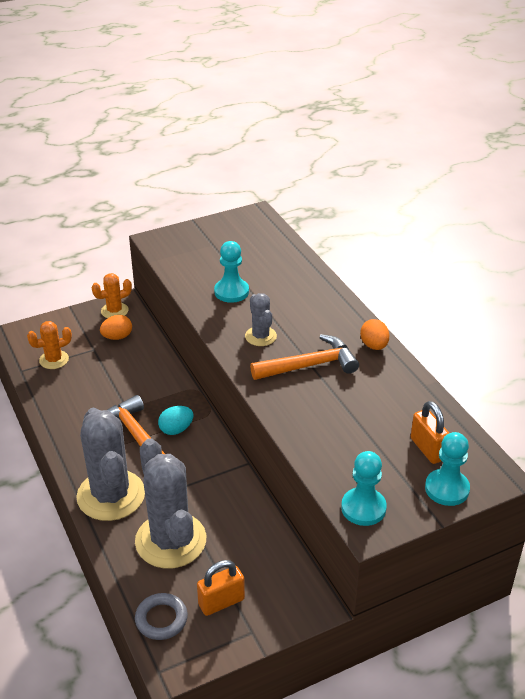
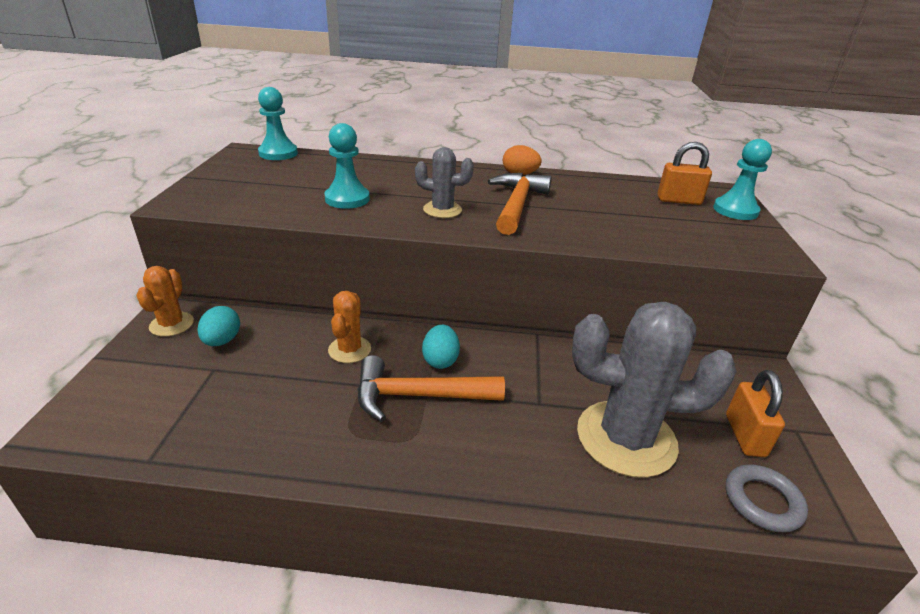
camera: 60 degrees left, 5 degrees down
orange cactus [27,321,72,369] -> orange cactus moved to [328,291,371,363]
grey cactus [76,408,145,521] -> none
orange egg [100,315,132,340] -> turquoise egg [197,306,240,346]
turquoise pawn [341,451,387,526] -> turquoise pawn moved to [258,87,298,160]

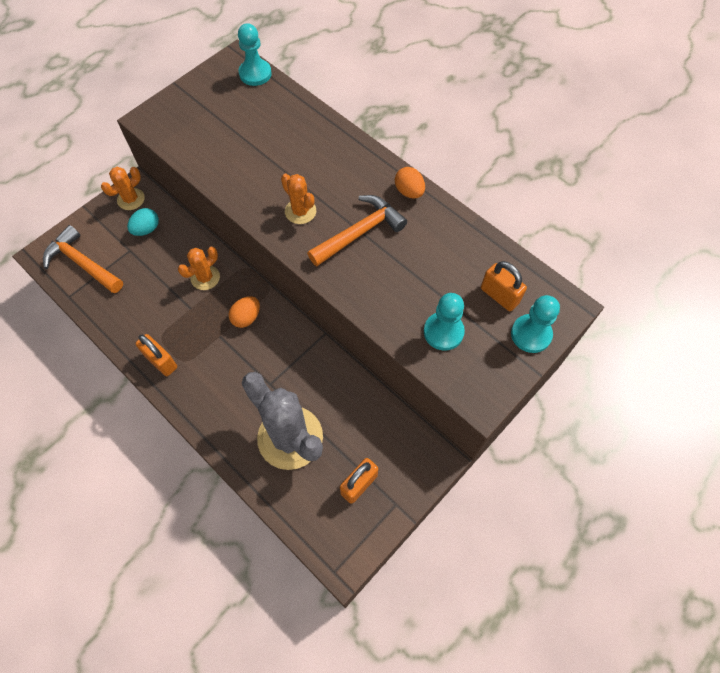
camera: 40 degrees right, 30 degrees up
turquoise pawn [324,123,370,209] -> turquoise pawn moved to [424,293,465,351]
orange hammer [357,355,505,422] -> orange hammer moved to [43,225,123,293]
grey cactus [415,147,474,218] -> orange cactus [281,174,316,224]
turquoise egg [422,325,460,369] -> orange egg [229,296,260,328]
grey ring [726,464,808,532] -> none
none -> orange padlock [135,334,177,376]

